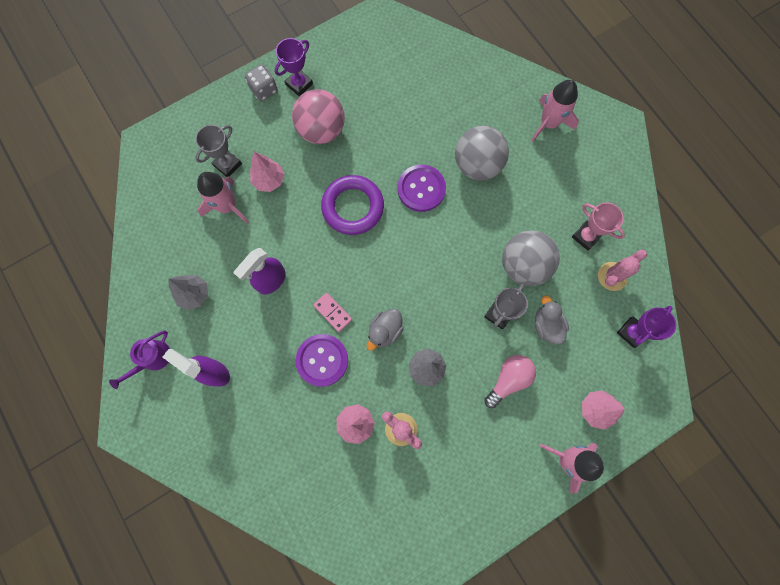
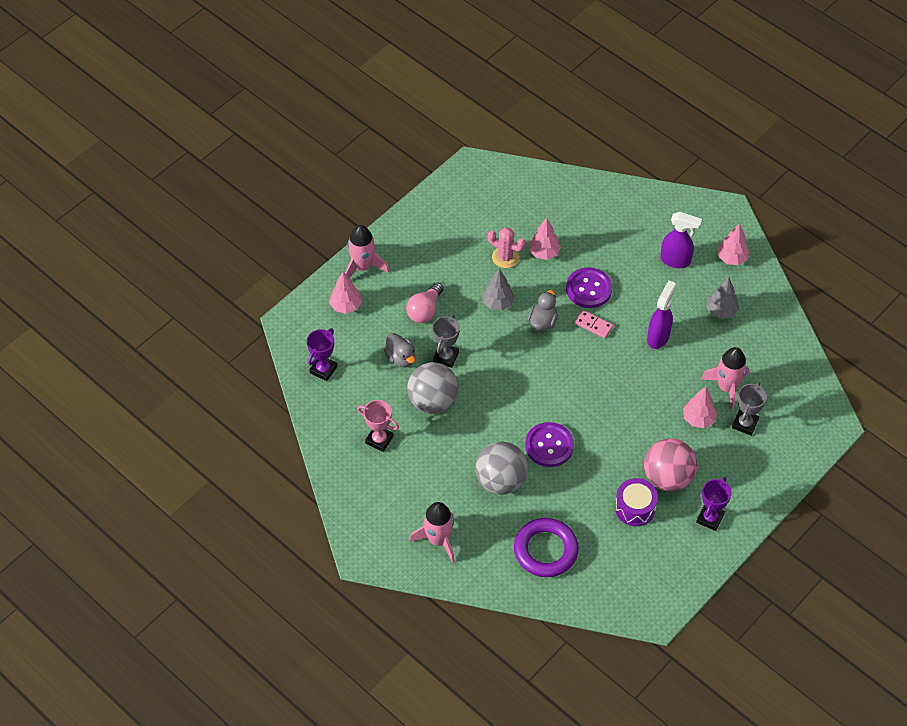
camera: 165 degrees right, 20 degrees down
purple watering can [109,330,170,389] -> pink tree [717,223,750,265]
grey dice [245,64,278,101] -> none
purple ring [321,175,384,235] -> purple ring moved to [514,518,579,577]
pink cactus [598,249,647,291] -> none
none -> purple drum [615,478,658,526]

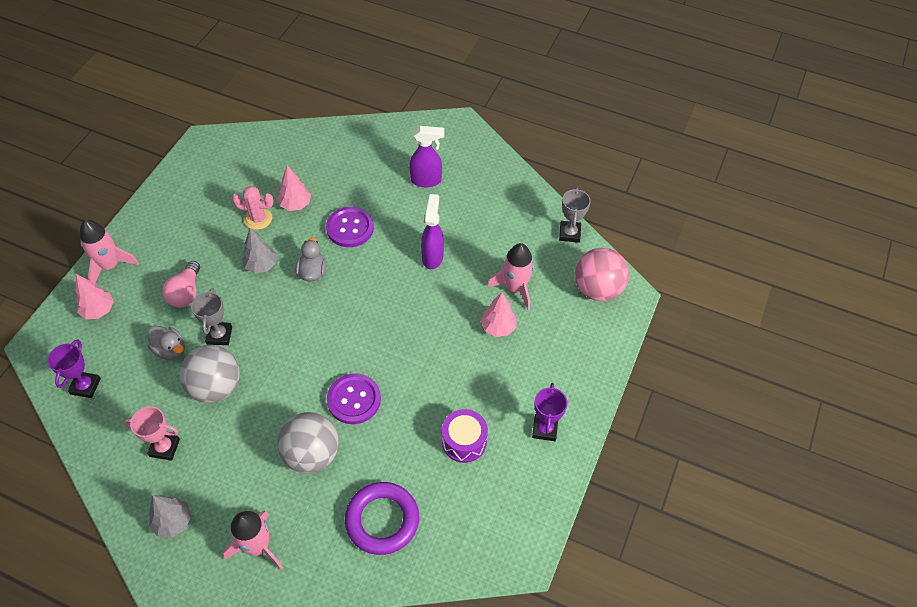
camera: 20 degrees left, 0 degrees up
pink domino [575,310,613,338] -> none
pink ball [644,438,697,491] -> pink ball moved to [575,248,629,301]
grey tree [706,277,739,319] -> grey tree moved to [149,495,191,538]
pink tree [717,223,750,265] -> none
grey trophy [732,382,767,436] -> grey trophy moved to [559,187,591,243]

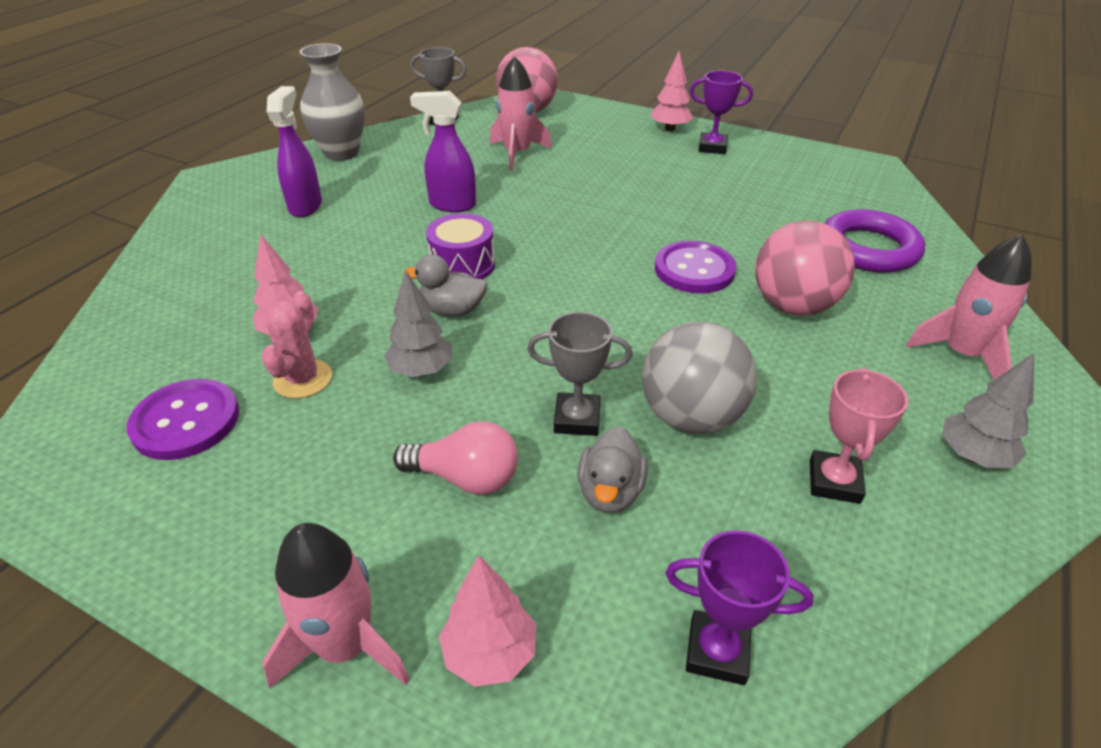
camera: 85 degrees left, 15 degrees down
grey duck [148,326,185,360] -> grey duck turned 150 degrees clockwise [577,427,648,513]
grey ball [277,412,339,474] -> pink ball [755,221,855,316]
purple button [326,207,374,247] -> purple button moved to [127,379,239,460]
purple drum [442,409,488,463] -> purple drum moved to [426,213,495,279]
pink tree [481,292,516,337] -> pink tree moved to [650,51,693,131]
none -> grey vase [300,43,365,161]

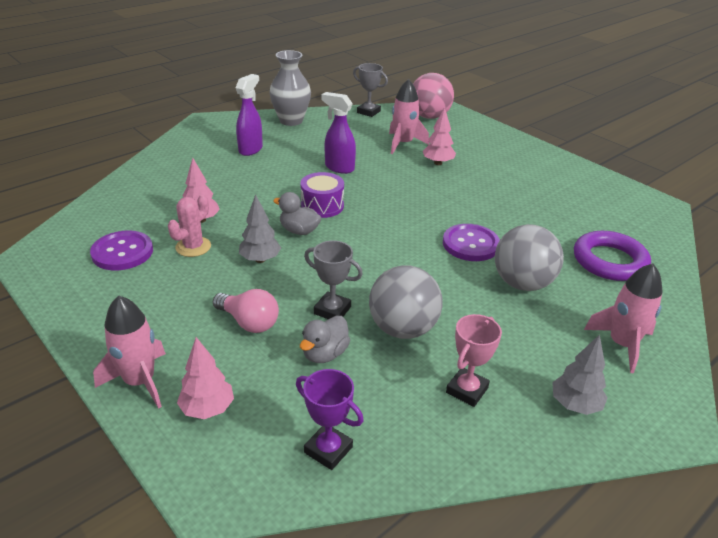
camera: 20 degrees right, 5 degrees down
pink tree [650,51,693,131] -> pink tree moved to [423,107,456,165]
purple trophy [690,71,753,154] -> none
pink ball [755,221,855,316] -> grey ball [495,224,564,291]

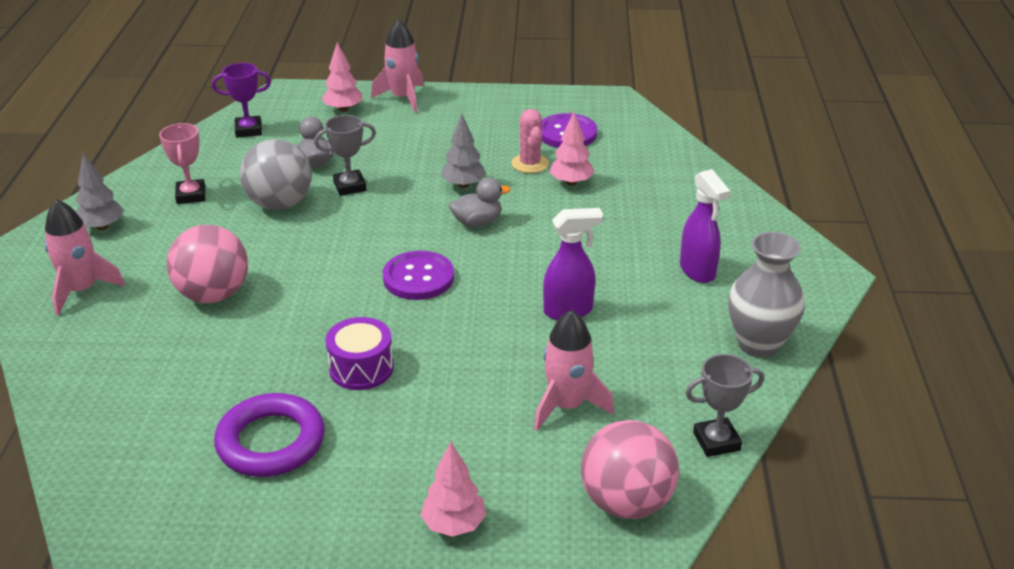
camera: 135 degrees right, 0 degrees up
pink light bulb [213,289,279,333] -> none
purple drum [300,172,344,218] -> purple drum moved to [325,317,394,390]
pink tree [423,107,456,165] -> pink tree moved to [421,441,486,537]
purple button [443,224,500,261] -> purple button moved to [383,251,454,300]
grey ball [495,224,564,291] -> pink ball [167,224,248,303]
purple ring [574,231,651,281] -> purple ring moved to [214,393,325,477]

